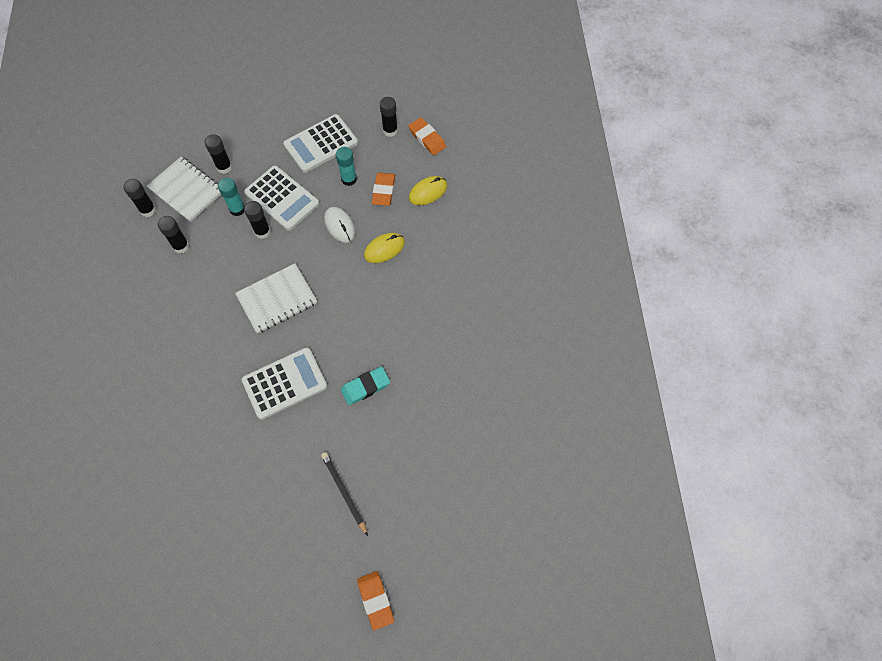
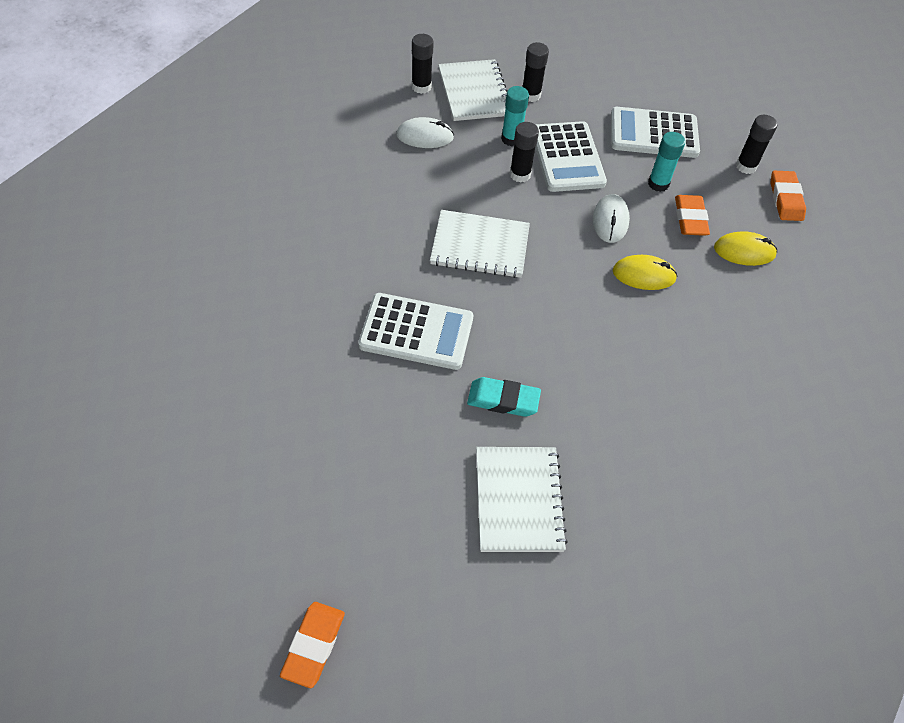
camera: 35 degrees right, 10 degrees down
black glue stick [158,216,189,254] -> white mouse [396,117,454,148]
black pencil [321,452,368,536] -> none
orange eraser [372,172,395,206] -> orange eraser turned 45 degrees counterclockwise [675,195,710,236]
none -> white notebook [476,447,568,552]

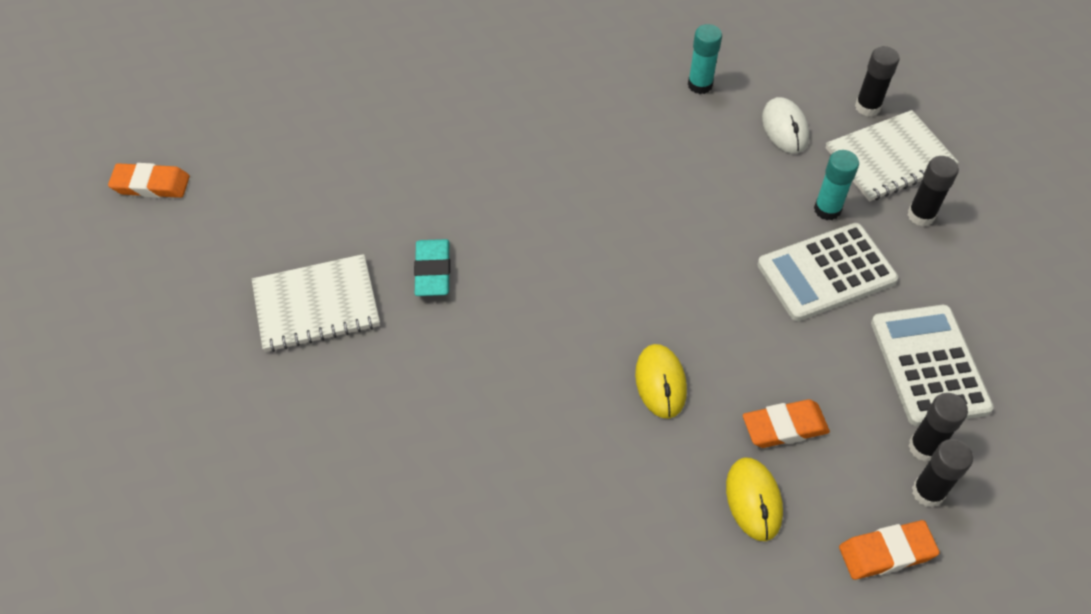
camera: 80 degrees right, 0 degrees up
white calculator [358,293,473,370] -> none
white notebook [430,210,530,278] -> none
black glue stick [509,122,539,183] -> black glue stick moved to [908,393,968,462]
white mouse [593,194,630,243] -> none
turquoise glue stick [648,132,685,192] -> turquoise glue stick moved to [688,24,722,94]

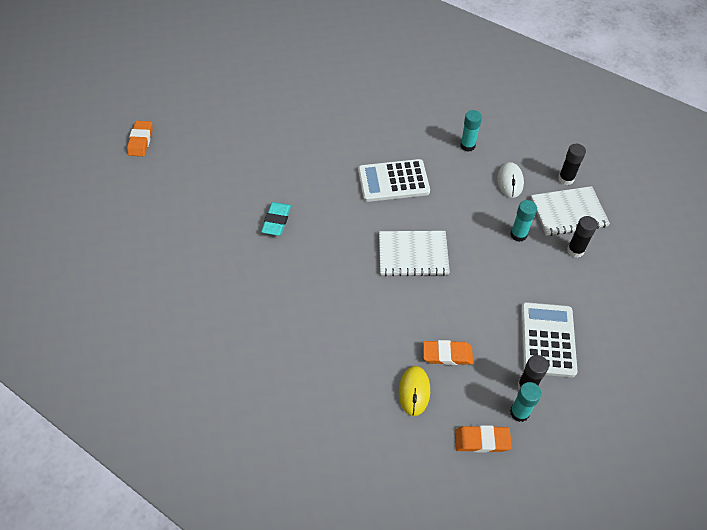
camera: 15 degrees right, 0 degrees up
orange eraser [108,163,190,198] -> orange eraser turned 75 degrees clockwise [127,121,153,156]
white notebook [252,254,380,352] -> white notebook moved to [379,231,450,276]
yellow mouse [635,344,687,419] -> none
white calculator [757,223,898,321] -> white calculator moved to [358,159,430,202]
black glue stick [912,439,973,507] -> turquoise glue stick [510,382,542,422]

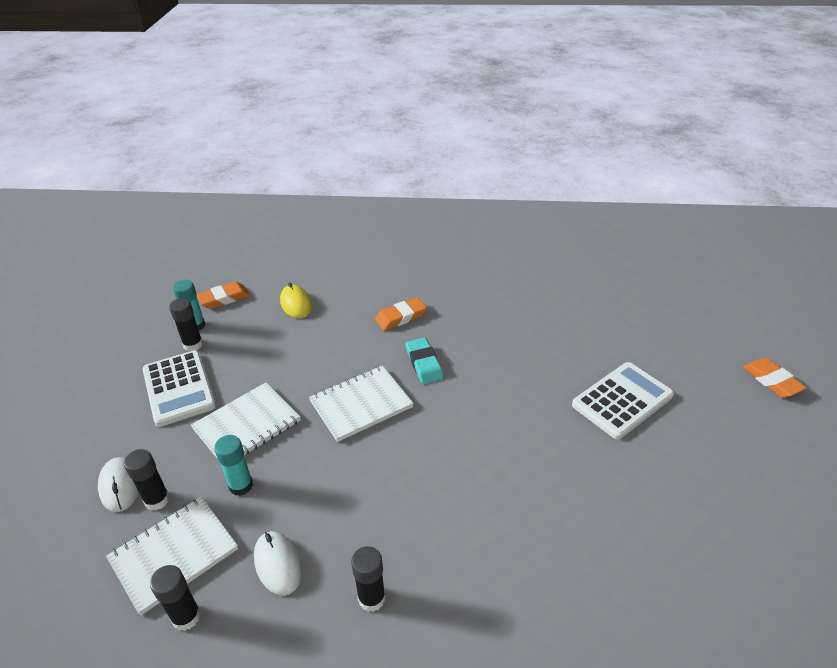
camera: 150 degrees right, 15 degrees down
turquoise eraser [261,202,291,236] -> turquoise eraser moved to [406,338,443,384]
white calculator [358,159,430,202] -> white calculator moved to [572,362,674,440]
orange eraser [423,340,473,365] -> orange eraser moved to [375,297,427,331]
turquoise glue stick [460,110,482,152] -> black glue stick [351,546,385,612]
none -> white mouse [98,457,139,512]
none -> white notebook [191,382,301,458]

